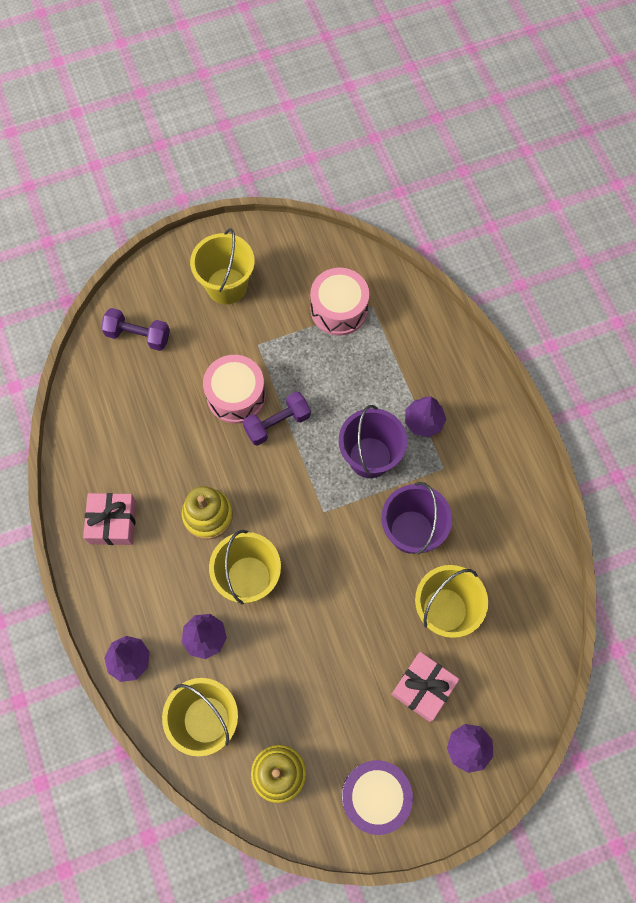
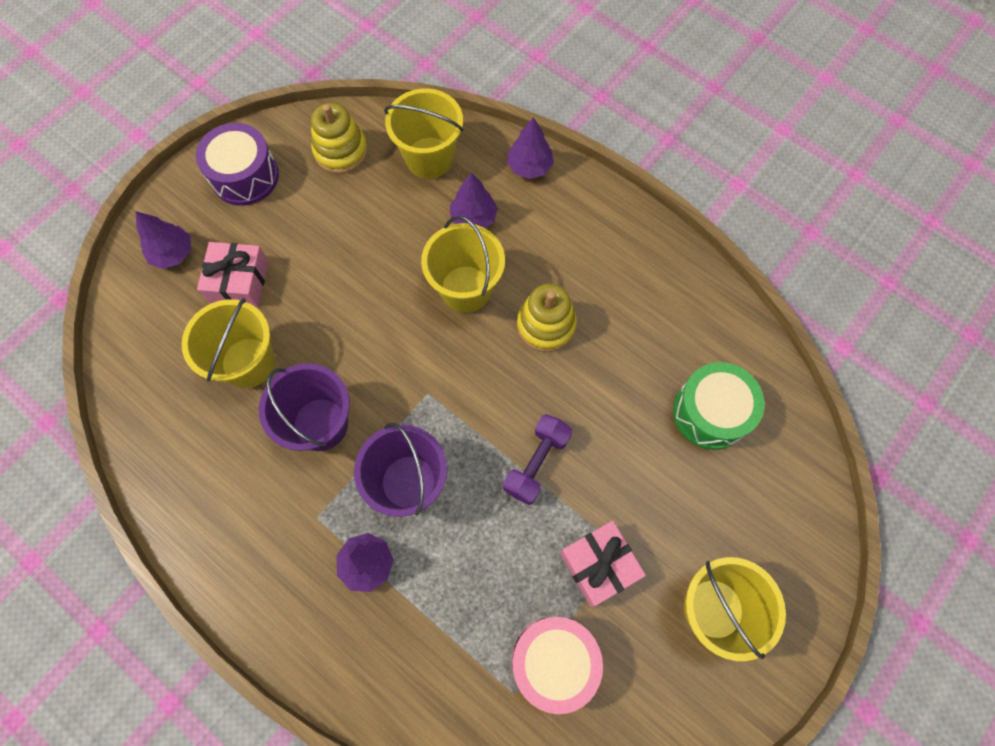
camera: 150 degrees right, 0 degrees up
pink gift [83,493,137,545] -> pink gift moved to [560,521,646,607]
purple dumbbell [101,308,170,351] -> none
pink drum [203,355,266,424] -> none
none -> green drum [673,362,765,450]

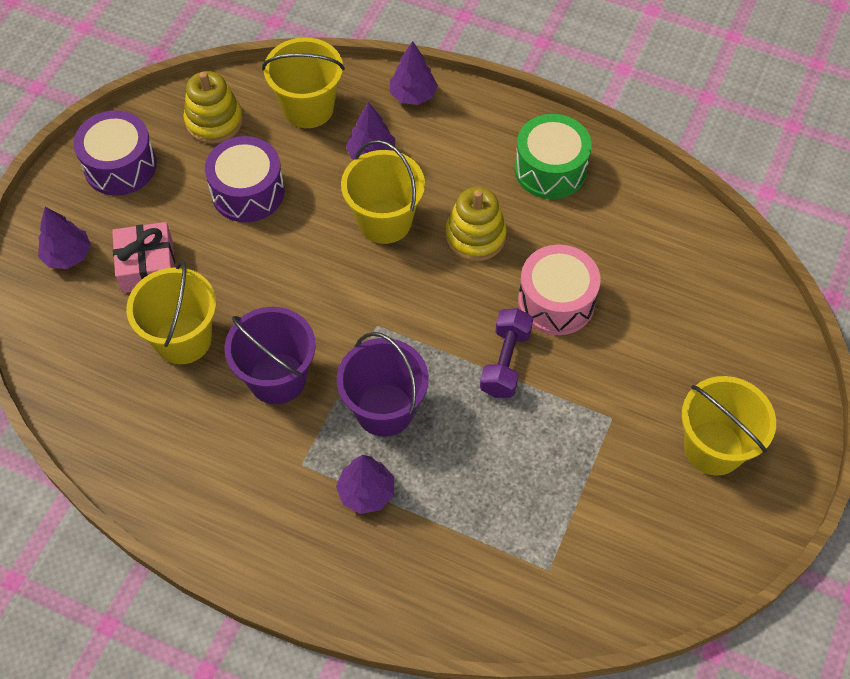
camera: 15 degrees left, 10 degrees down
pink drum [512,617,603,714] -> pink drum moved to [518,245,601,335]
pink gift [560,521,646,607] -> none
green drum [673,362,765,450] -> green drum moved to [514,114,592,199]
none -> purple drum [205,136,284,222]

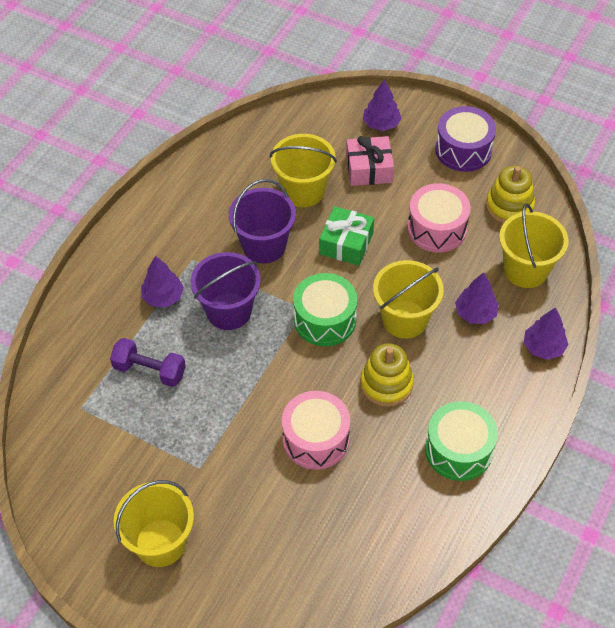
camera: 95 degrees right, 5 degrees down
purple drum [205,136,284,222] -> pink drum [407,183,471,252]
purple dumbbell [480,308,533,398] -> purple dumbbell moved to [110,338,186,387]
none -> green drum [293,273,357,346]
none -> green gift [319,206,374,266]

